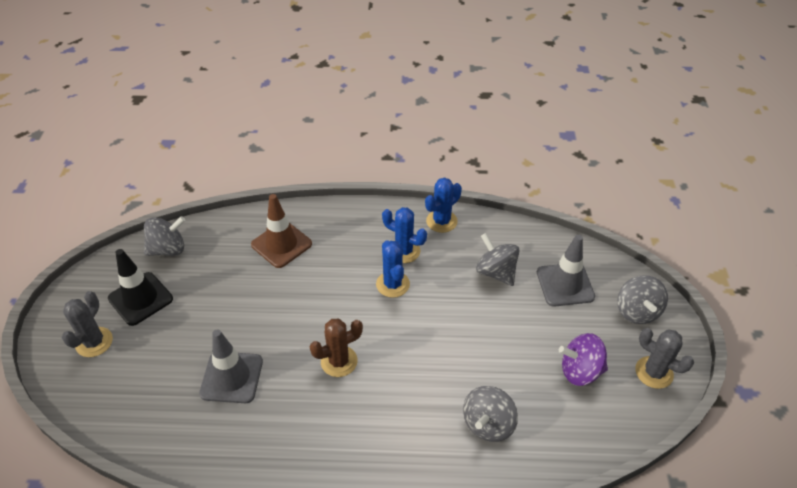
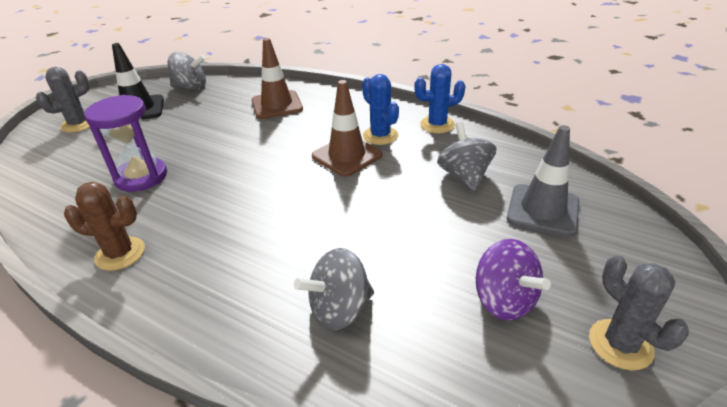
camera: 30 degrees right, 10 degrees down
grey traffic cone [199,329,263,403] -> purple hourglass [84,95,167,192]
brown cactus [310,319,363,377] -> brown cactus moved to [64,182,145,271]
blue cactus [376,240,410,298] -> brown traffic cone [312,80,383,177]
purple spinning top [559,333,608,386] -> purple spinning top turned 150 degrees counterclockwise [476,239,551,321]
grey spinning top [617,275,668,324] -> none

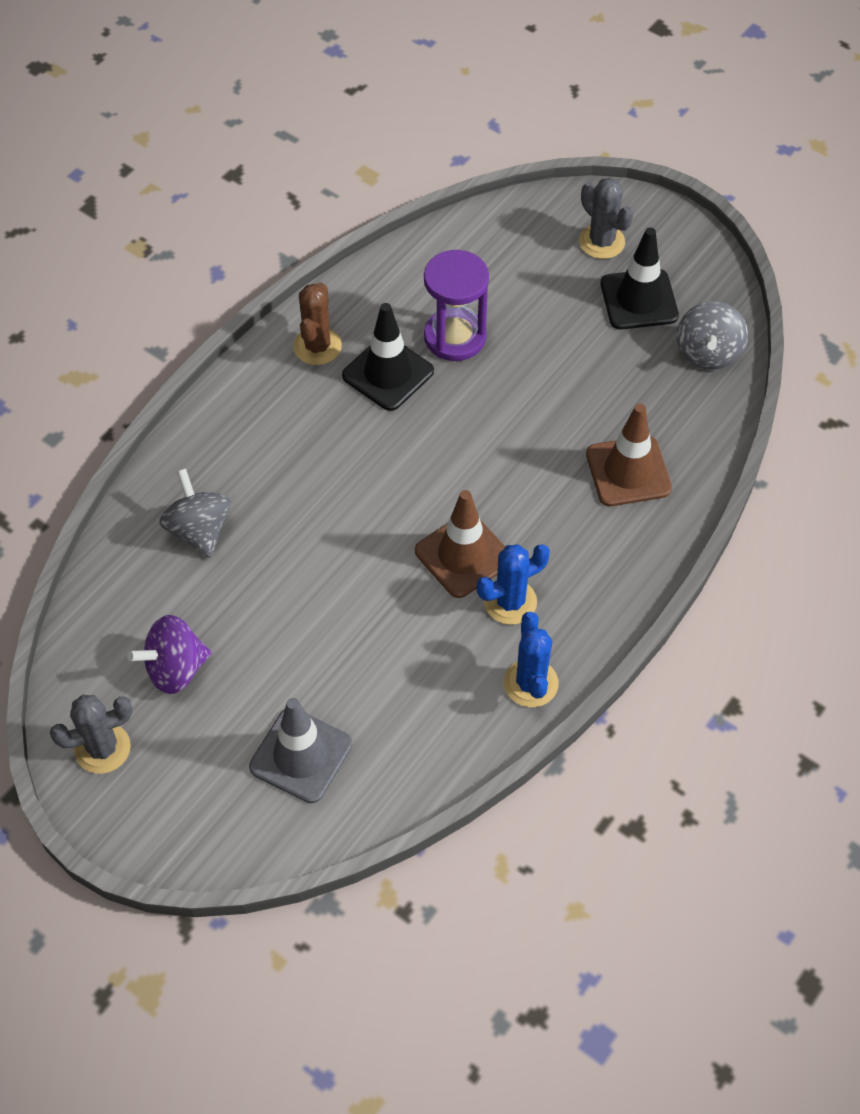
camera: 95 degrees right, 20 degrees up
grey spinning top [437,122,496,192] -> none
none -> black traffic cone [342,303,434,411]

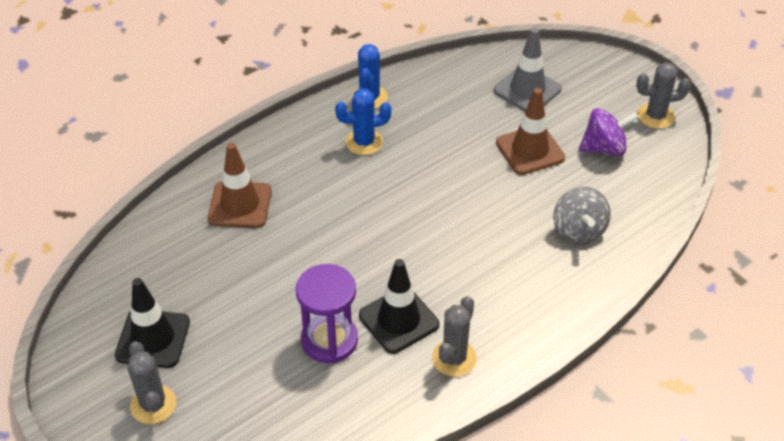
camera: 165 degrees left, 10 degrees down
brown cactus [293,283,342,365] -> grey cactus [432,296,477,377]
brown traffic cone [415,490,505,598] -> brown traffic cone moved to [496,88,565,175]
grey spinning top [677,301,748,370] -> none

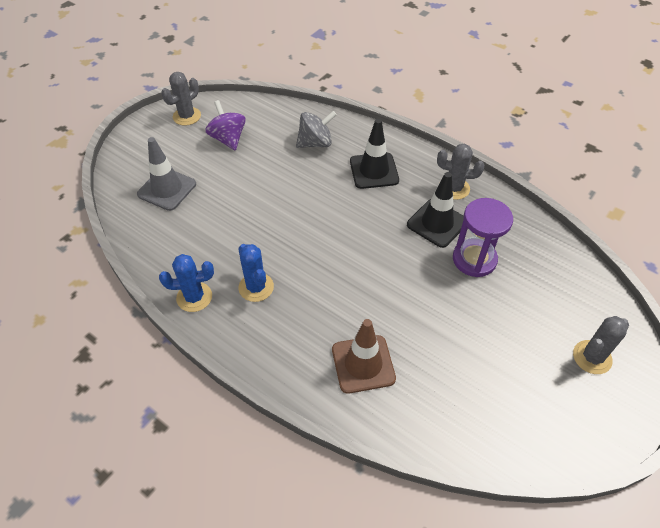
camera: 105 degrees left, 5 degrees up
black traffic cone [115,278,190,368] -> black traffic cone moved to [350,119,399,189]
brown traffic cone [496,88,565,175] -> none
grey cactus [636,62,691,129] -> grey cactus turned 60 degrees clockwise [161,72,201,126]

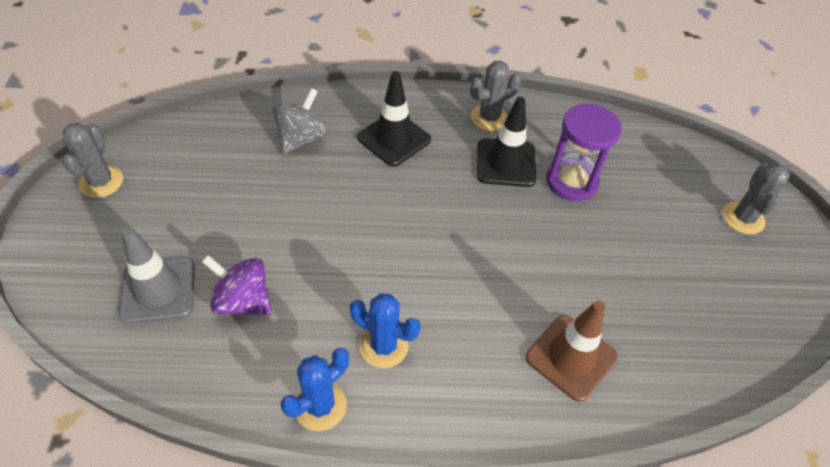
camera: 40 degrees left, 0 degrees up
purple spinning top [205,100,246,151] -> purple spinning top moved to [202,255,272,315]

